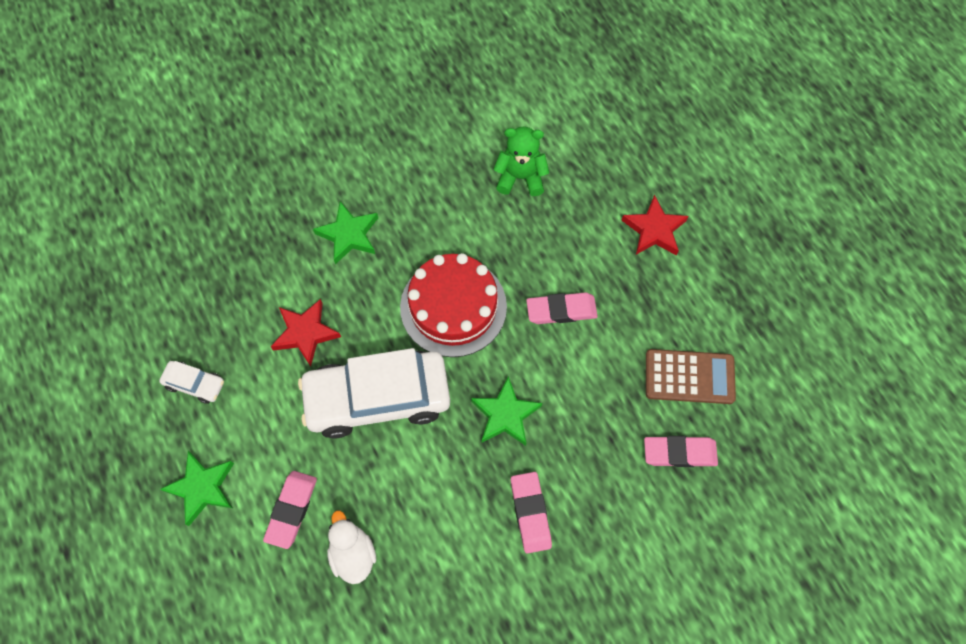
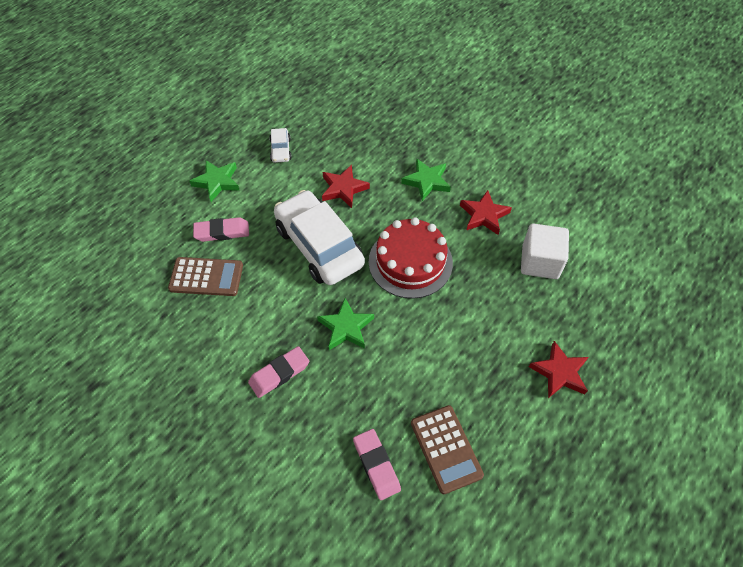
camera: 65 degrees right, 10 degrees down
white duck [327,511,376,584] -> brown calculator [168,257,243,296]
green teddy bear [494,126,549,196] -> white cube [521,223,569,279]
pink eraser [526,293,598,324] -> none
none -> red star [460,190,512,235]

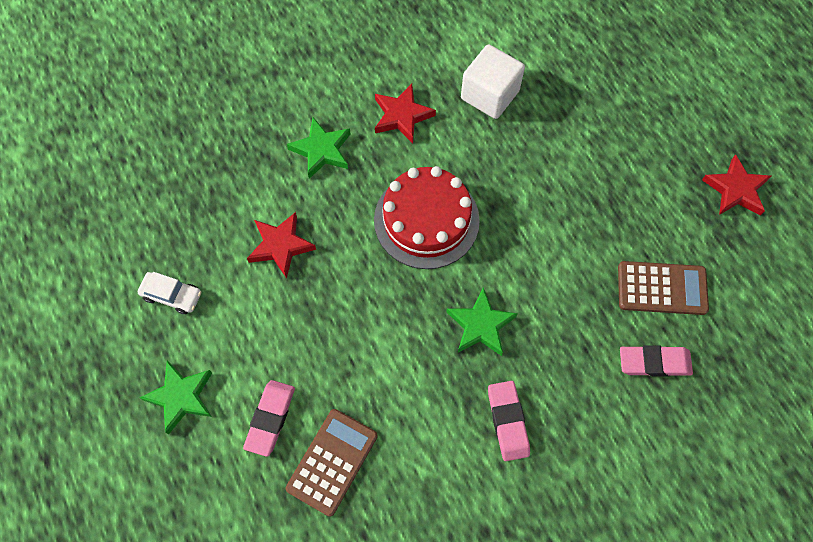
camera: 65 degrees left, 10 degrees up
white car [274,190,365,285] -> none
red star [529,341,589,398] -> red star moved to [702,154,771,216]

